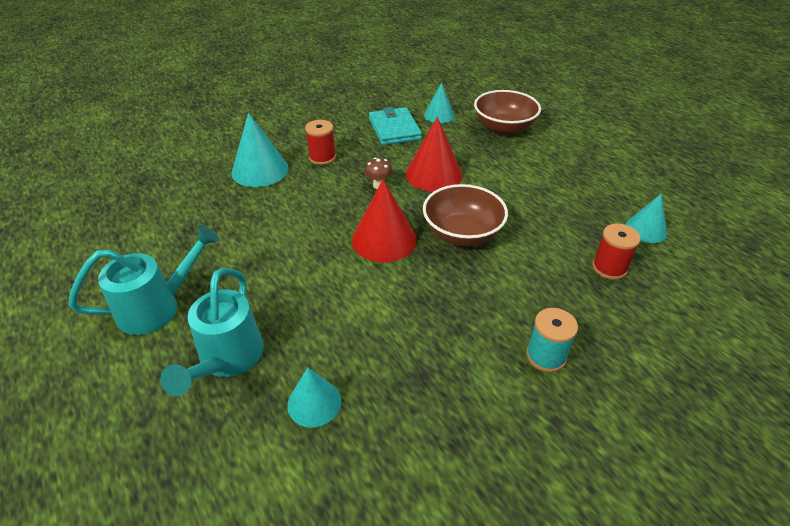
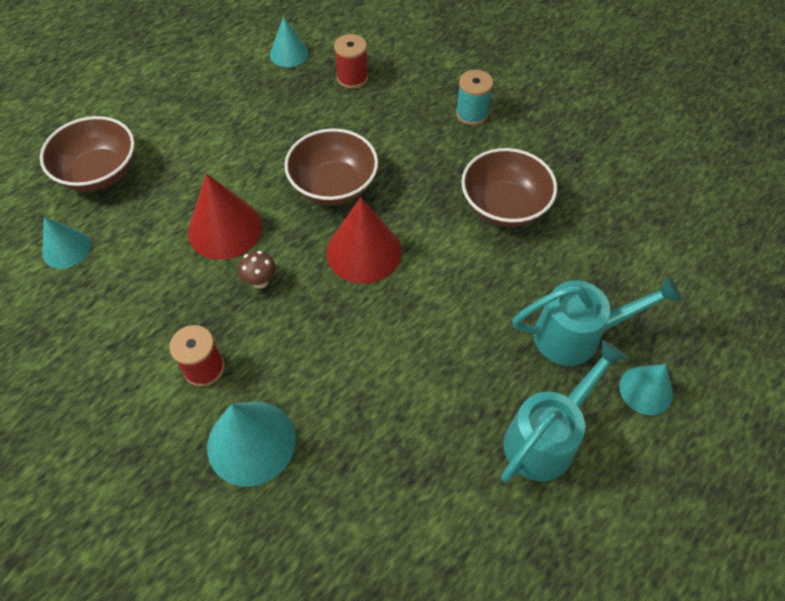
camera: 105 degrees left, 15 degrees up
turquoise watering can [68,225,220,335] -> turquoise watering can turned 90 degrees clockwise [501,340,628,482]
turquoise cone [287,367,341,428] -> turquoise cone moved to [619,364,673,415]
turquoise wallet [369,107,422,145] -> none
none -> brown bowl [461,148,557,227]

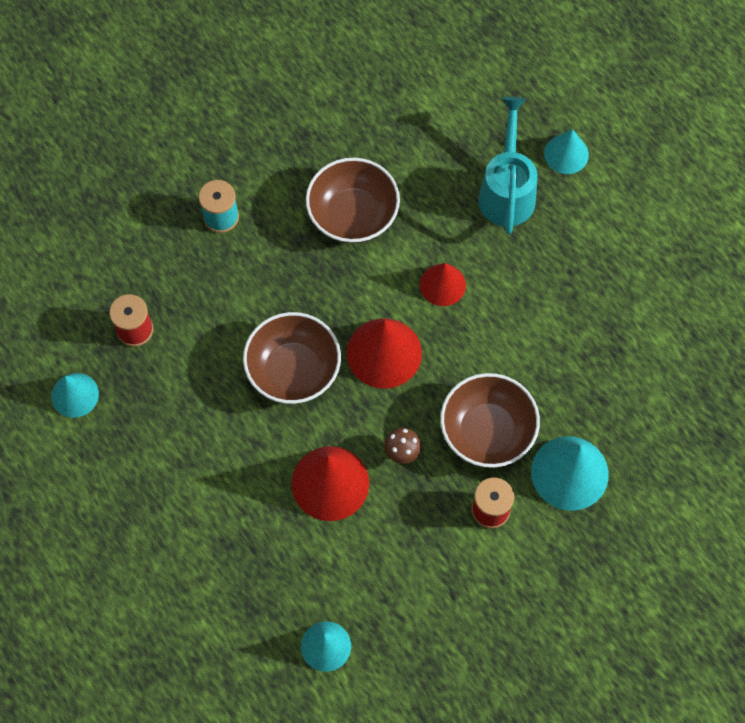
camera: 80 degrees left, 10 degrees up
brown bowl [40,116,135,192] -> brown bowl moved to [440,373,540,468]
turquoise watering can [501,340,628,482] -> none
none -> red cone [420,263,466,306]

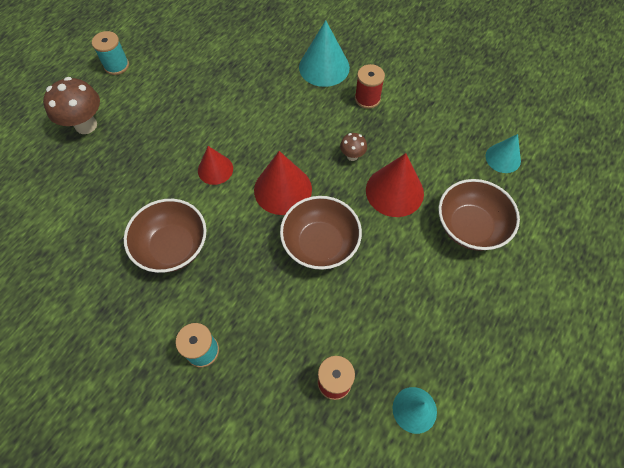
camera: 110 degrees left, 5 degrees down
brown bowl [440,373,540,468] -> brown bowl moved to [439,179,520,251]
turquoise watering can [478,97,538,234] -> none
turquoise cone [544,129,589,174] -> brown mushroom [43,77,100,134]
none -> turquoise spool [92,31,129,75]

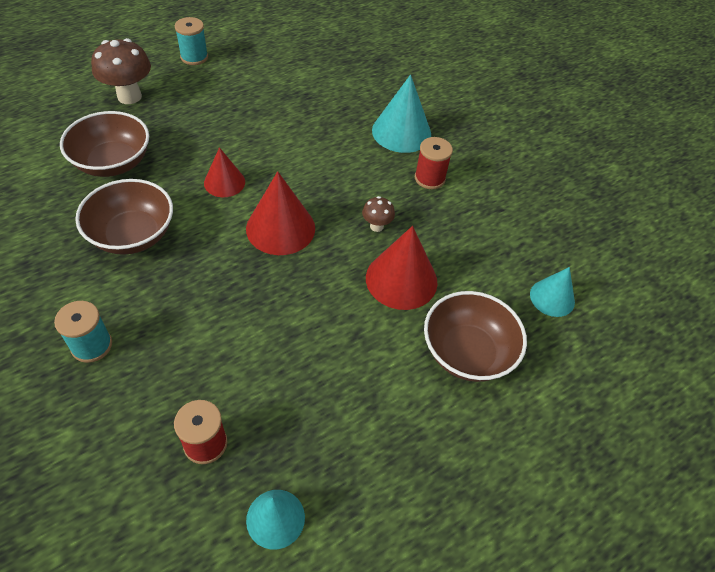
camera: 20 degrees right, 10 degrees down
brown bowl [280,196,362,270] -> brown bowl moved to [60,111,149,177]

